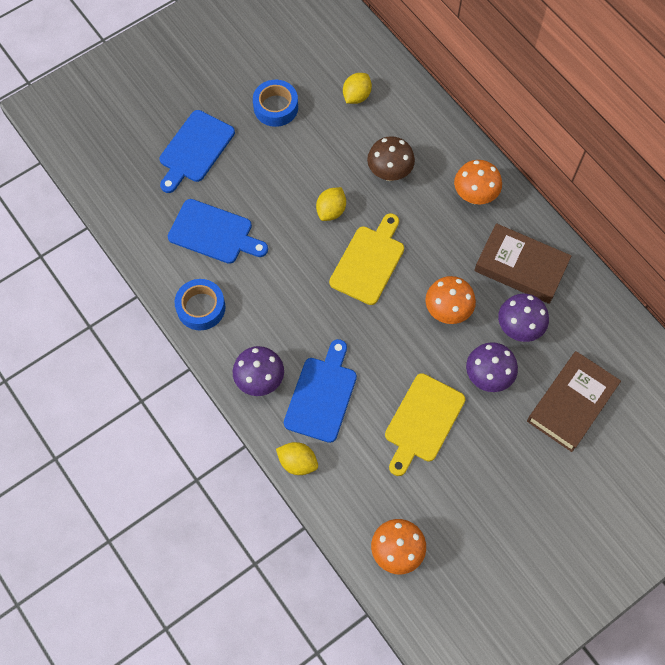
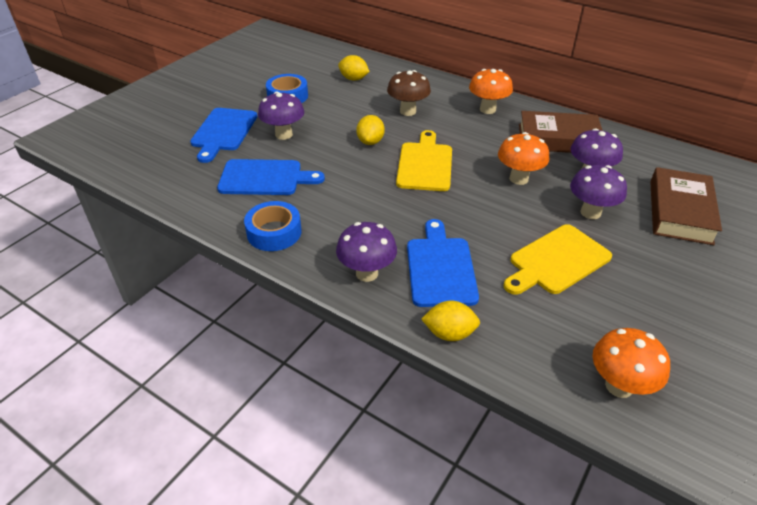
camera: 20 degrees left, 25 degrees down
yellow lemon [343,73,372,104] -> yellow lemon turned 75 degrees counterclockwise [338,55,370,80]
yellow cutting board [385,373,466,476] -> yellow cutting board turned 45 degrees clockwise [503,224,612,295]
none -> purple mushroom [258,92,304,140]

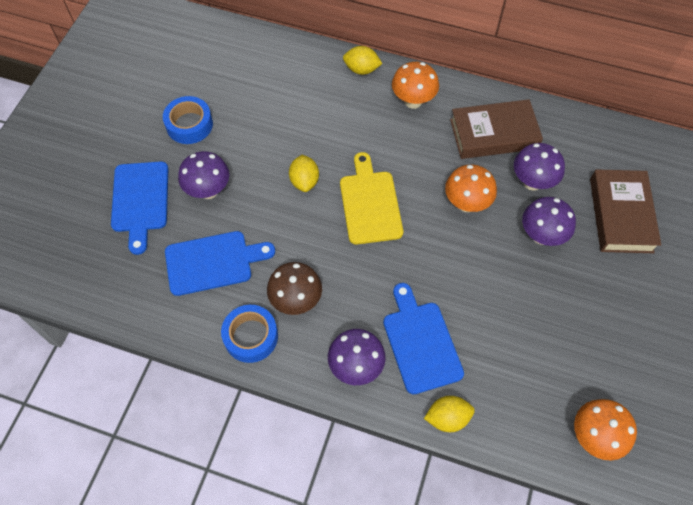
camera: 15 degrees left, 20 degrees up
yellow lemon [338,55,370,80] -> yellow lemon moved to [343,46,382,75]
brown mushroom [387,70,431,116] -> brown mushroom moved to [267,262,322,315]
yellow cutting board [503,224,612,295] -> none

